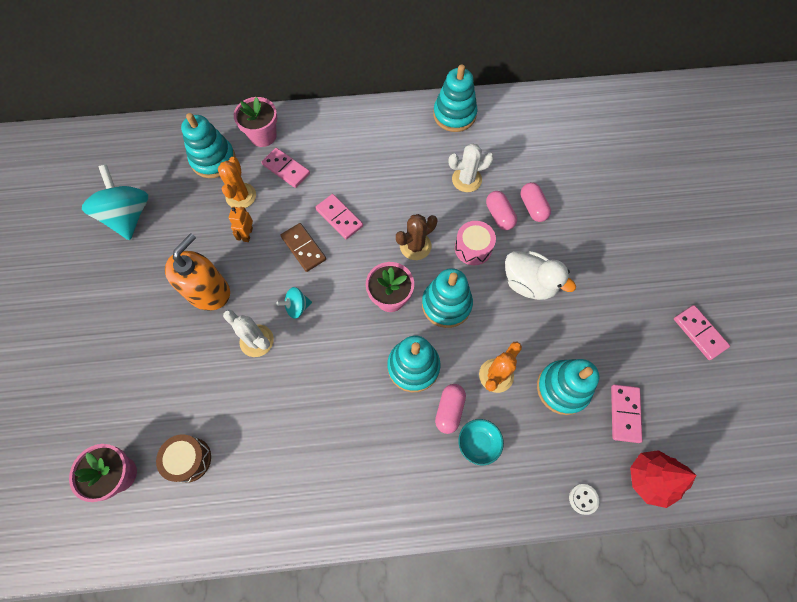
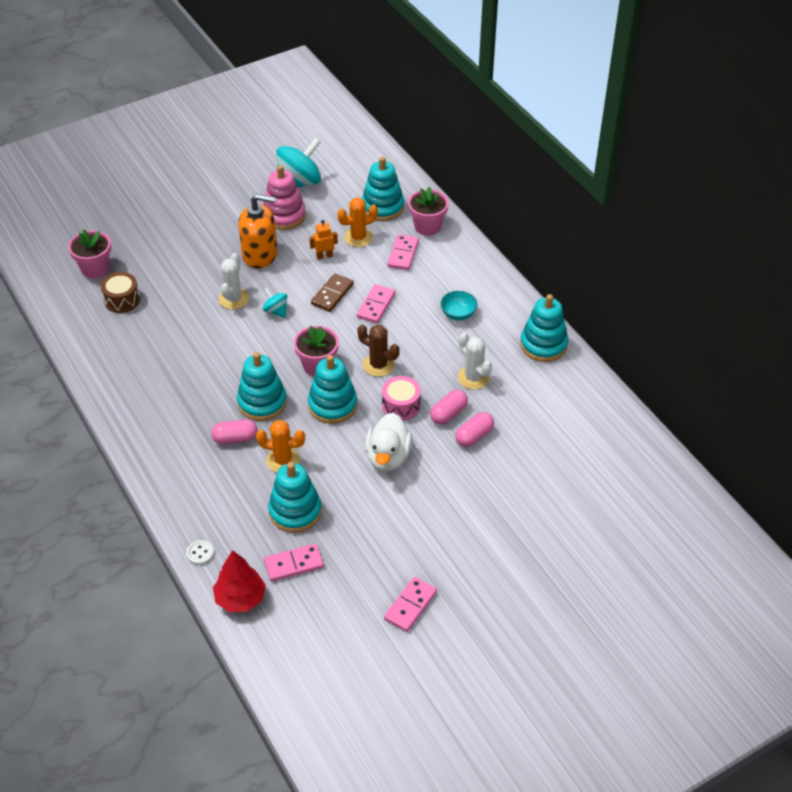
camera: 65 degrees right, 20 degrees down
turquoise bowl [458,419,504,465] -> turquoise bowl moved to [440,291,478,320]
none -> pink stacking toy [263,165,306,230]

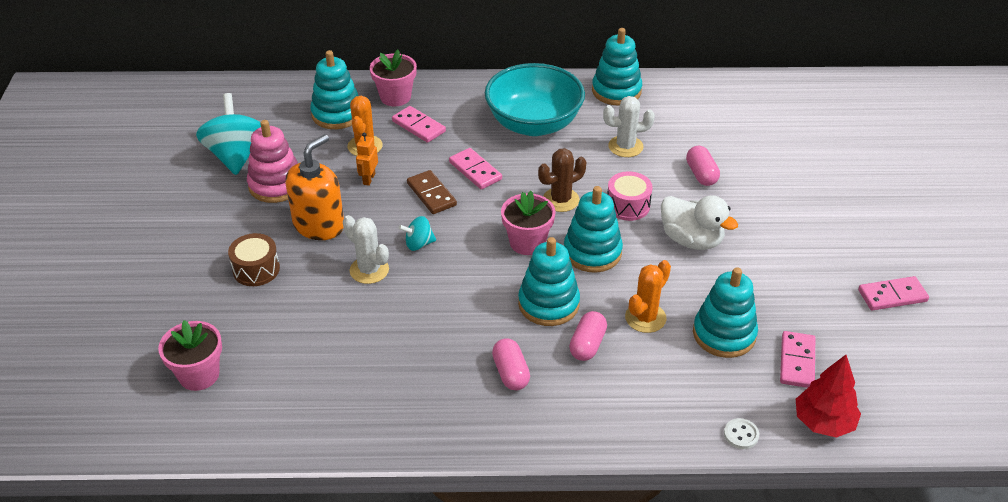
camera: 60 degrees left, 5 degrees down
brown drum [101,272,140,313] -> brown drum moved to [228,233,280,286]
pink domino [384,577,437,632] -> pink domino turned 75 degrees counterclockwise [858,276,929,311]
pink capsule [430,389,468,425] -> pink capsule moved to [492,338,530,390]
turquoise bowl [440,291,478,320] -> turquoise bowl [485,63,585,136], size x2.39

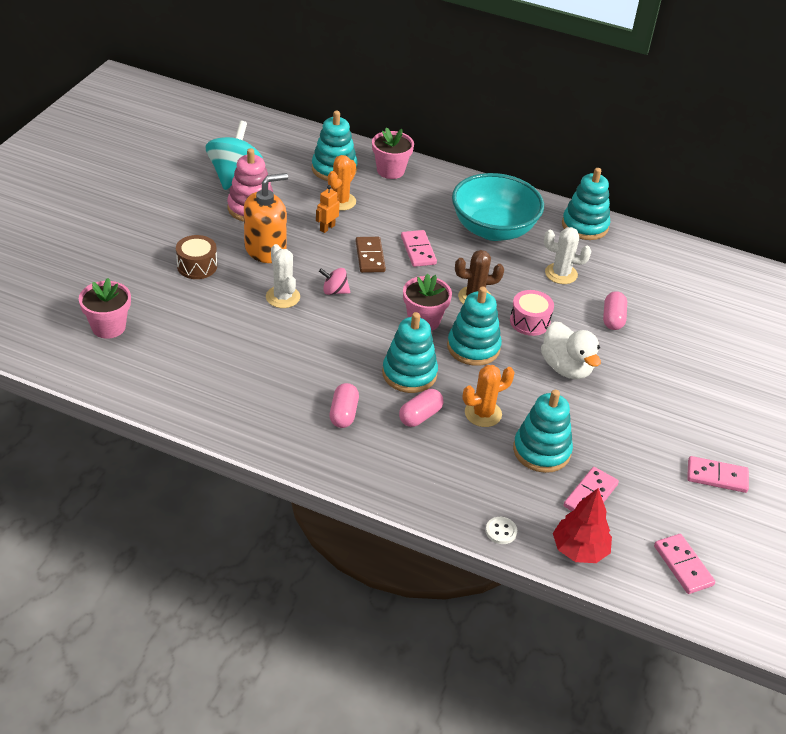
camera: 20 degrees right, 0 degrees up
pink domino [392,106,446,143] -> pink domino moved to [654,534,715,594]
turquoise spinning top [399,216,436,251] -> pink spinning top [319,268,350,295]

